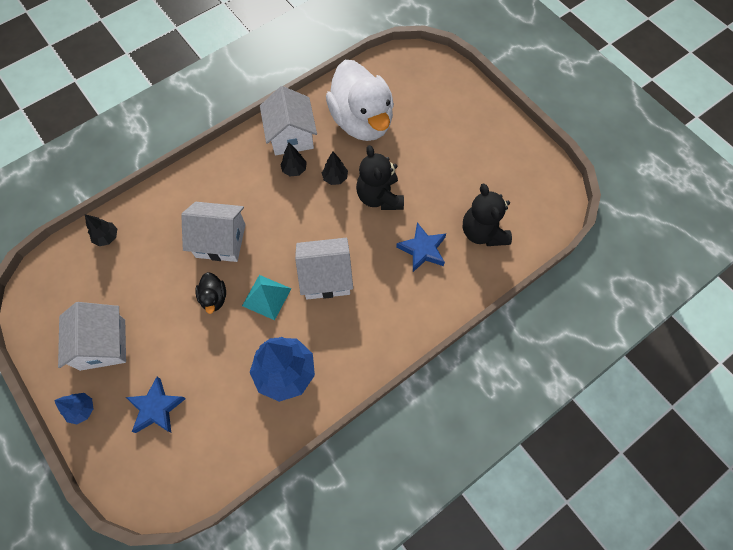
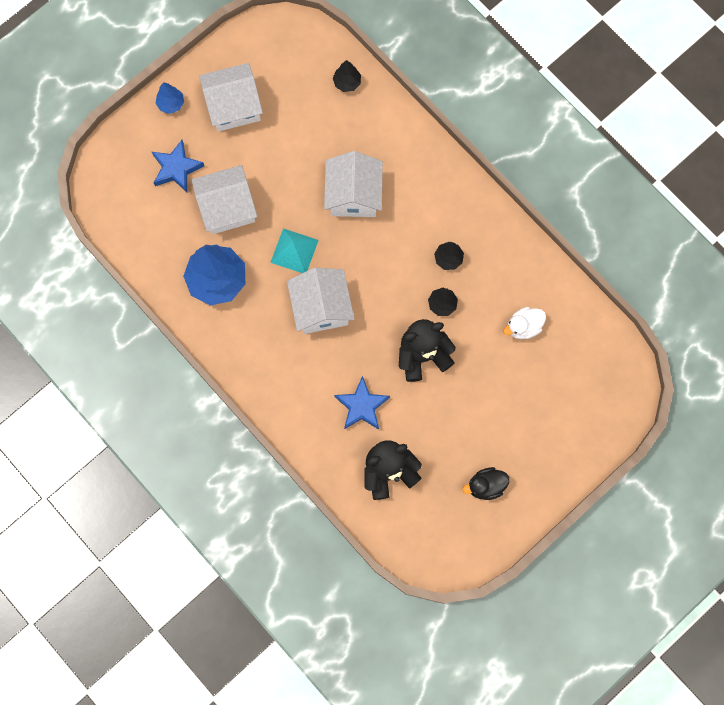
camera: 85 degrees right, 10 degrees up
black duck [195,272,226,314] -> black duck moved to [463,467,510,500]
white house [260,86,317,155] -> white house moved to [192,165,257,234]
white duck [326,60,394,141] -> white duck [503,307,546,339], size x0.42

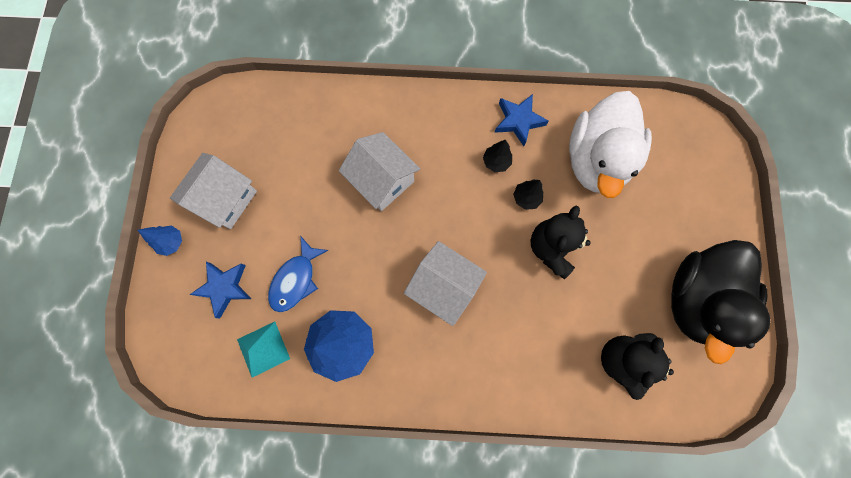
camera: 45 degrees left, 0 degrees up
white house [192,165,257,234] -> blue fish [268,237,328,312]
turquoise pyramid [270,228,319,273] -> turquoise pyramid moved to [237,322,290,378]
black tree [333,60,361,92] -> none
blue star [334,376,390,430] -> blue star moved to [494,94,549,146]
black duck [463,467,510,500] -> black duck [671,240,770,364], size x2.41
white duck [503,307,546,339] -> white duck [569,91,652,198], size x2.41

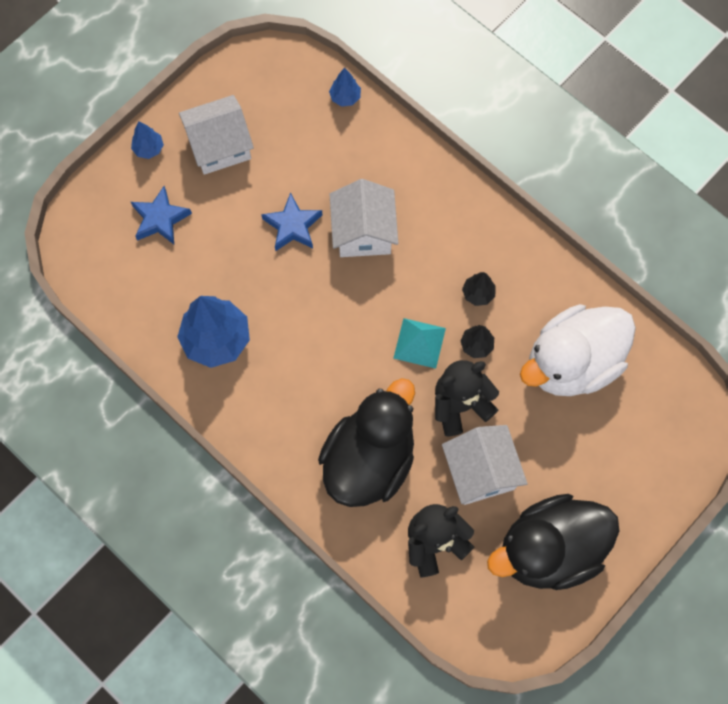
camera: 40 degrees right, 5 degrees down
turquoise pyramid [237,322,290,378] -> turquoise pyramid moved to [393,318,446,369]
blue fish [268,237,328,312] -> none
white house [404,241,487,326] -> white house moved to [442,425,528,505]
blue star [494,94,549,146] -> blue star moved to [261,192,322,251]
none -> black duck [318,378,415,507]
none -> blue tree [329,68,361,107]

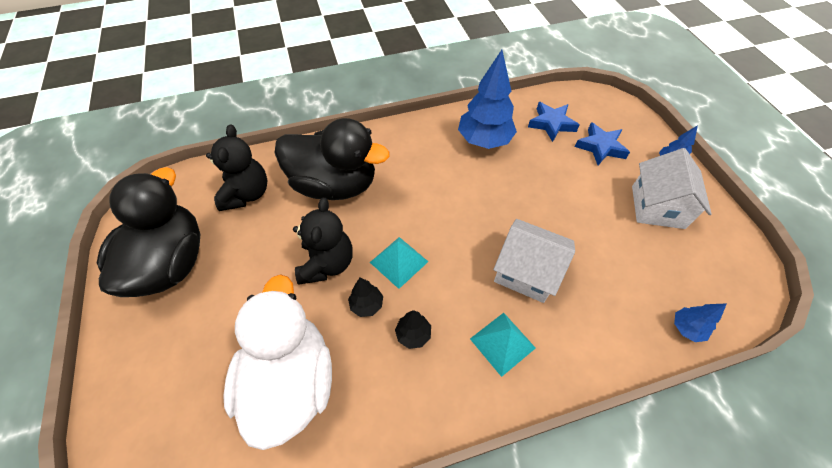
camera: 120 degrees right, 15 degrees down
blue star [261,192,322,251] -> blue star moved to [528,102,579,142]
black duck [318,378,415,507] -> black duck turned 45 degrees counterclockwise [275,118,390,200]
white house [442,425,528,505] -> none
none -> turquoise pyramid [470,313,536,377]

